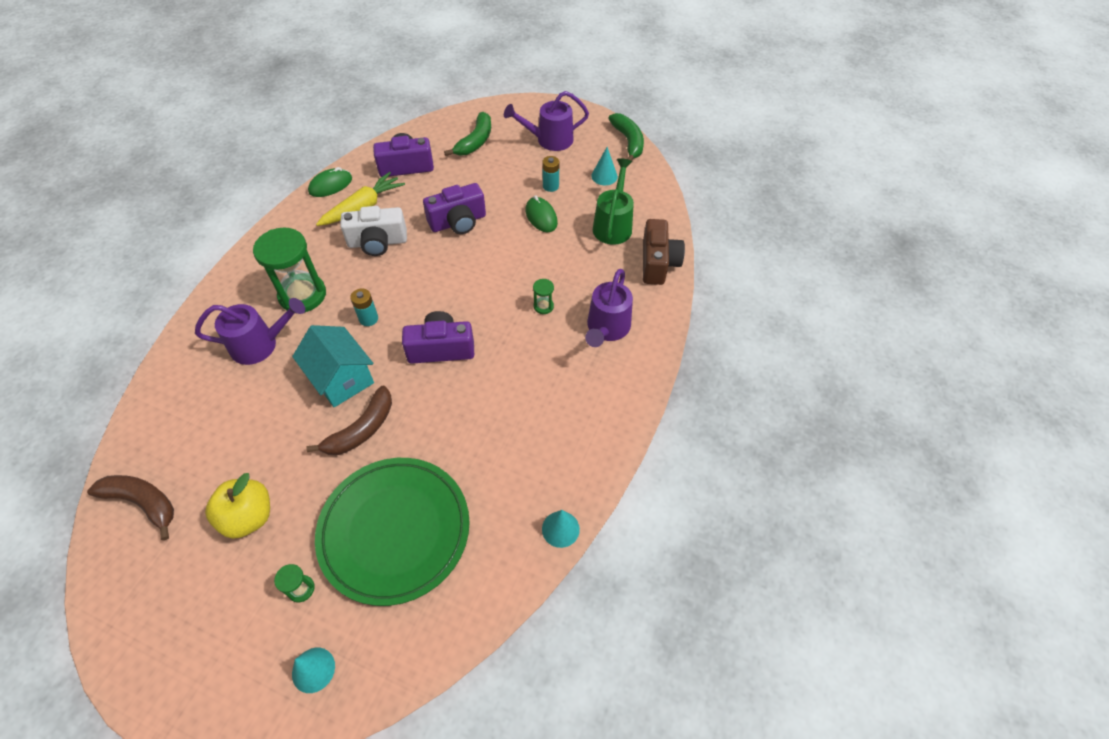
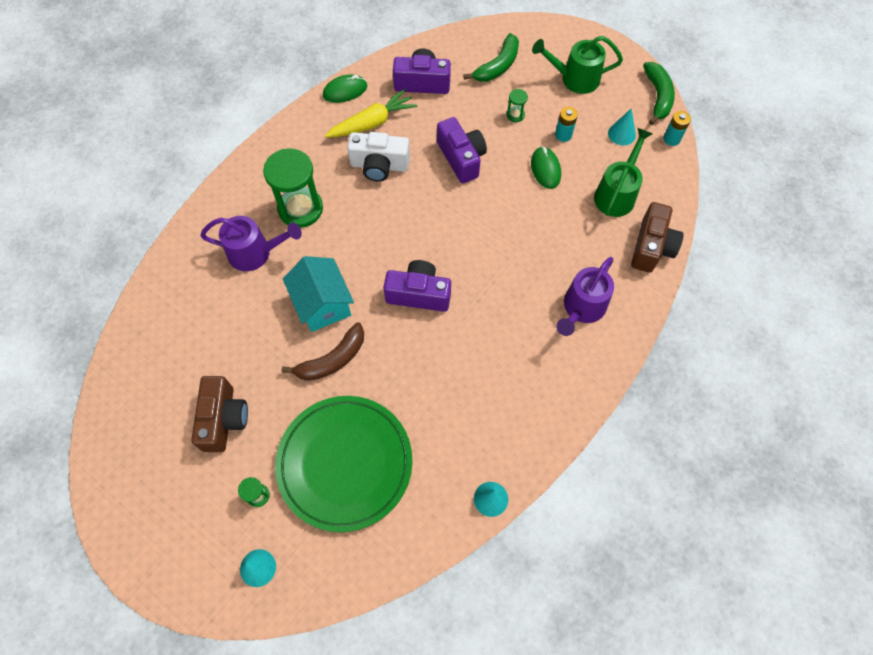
camera: 15 degrees right, 10 degrees up
brown banana [87,475,174,540] -> none
yellow apple [205,473,270,539] -> brown camera [191,376,248,452]
turquoise battery [350,288,378,326] -> turquoise battery moved to [664,111,691,146]
purple camera [423,183,486,234] -> purple camera turned 105 degrees counterclockwise [437,117,487,183]
purple watering can [504,91,589,151] -> green watering can [532,36,623,94]
green hourglass [533,279,554,314] -> green hourglass moved to [507,89,528,122]

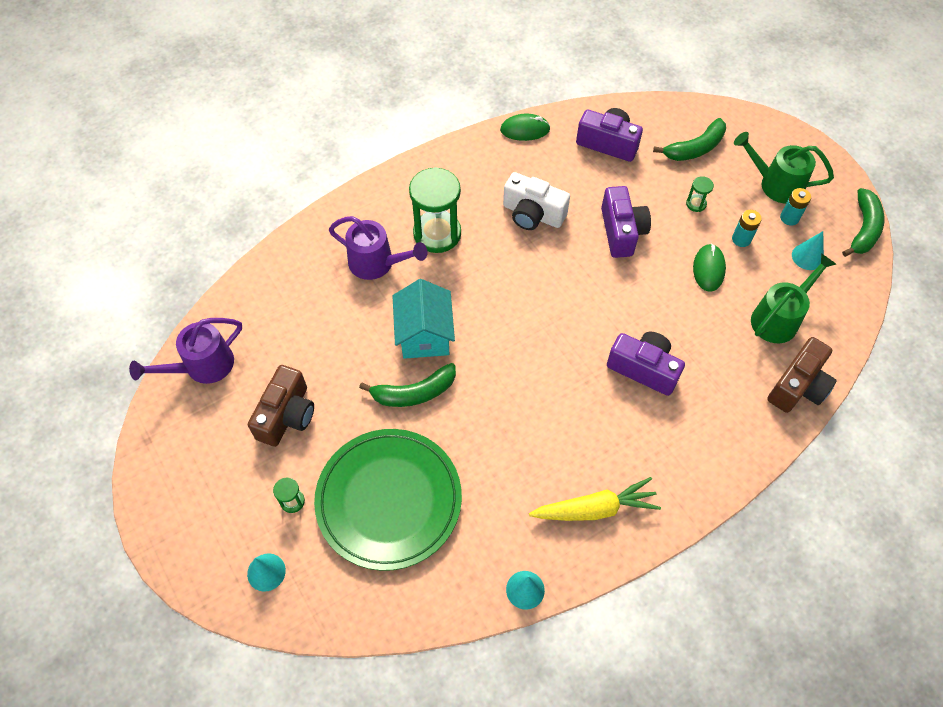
camera: 20 degrees right, 5 degrees down
brown banana [281,322,364,381] -> green banana [359,363,456,407]
yellow carrot [325,89,418,137] -> yellow carrot moved to [529,477,661,521]
purple camera [383,260,451,312] -> purple camera moved to [607,332,685,396]
purple watering can [556,257,614,336] -> purple watering can moved to [129,318,242,384]
turquoise battery [664,111,691,146] -> turquoise battery moved to [780,188,811,225]

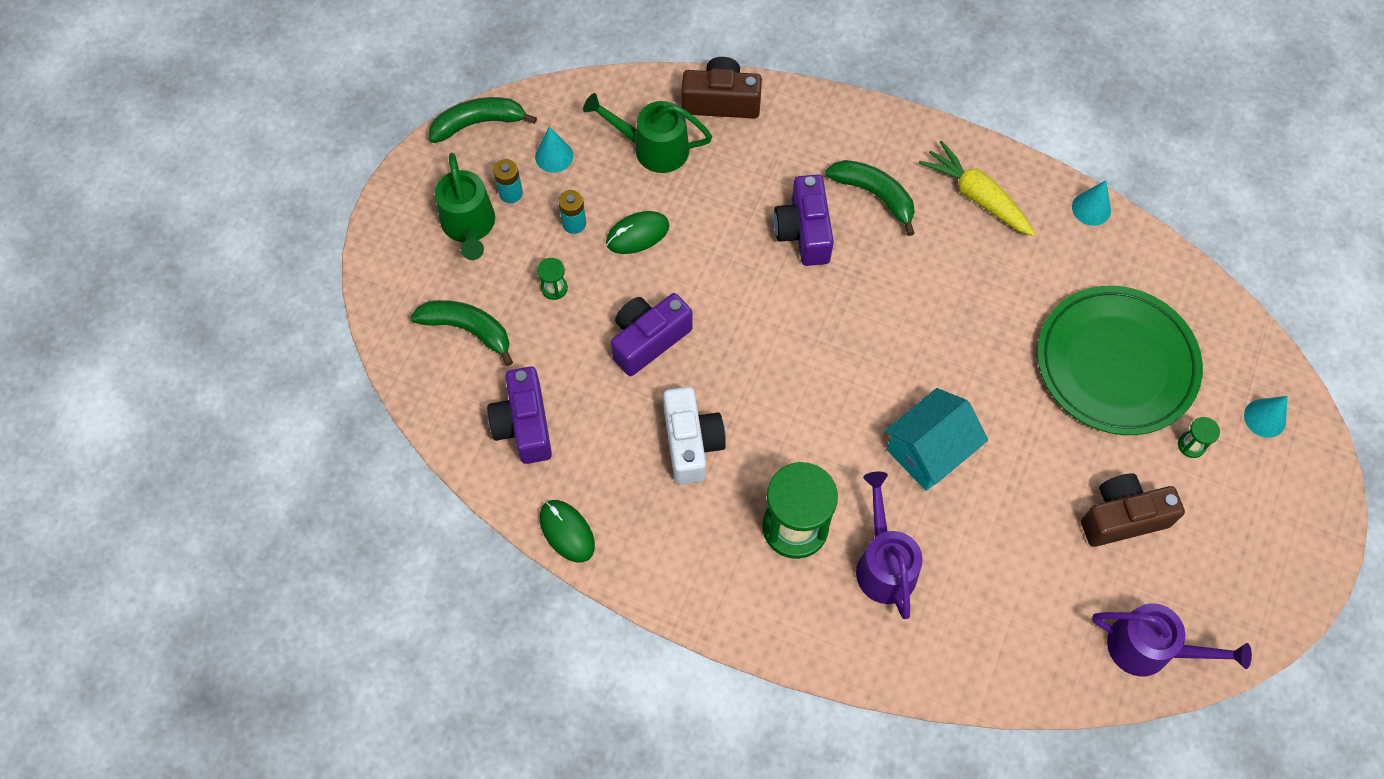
camera: 125 degrees left, 5 degrees up
green banana [359,363,456,407] -> green banana moved to [825,160,915,236]

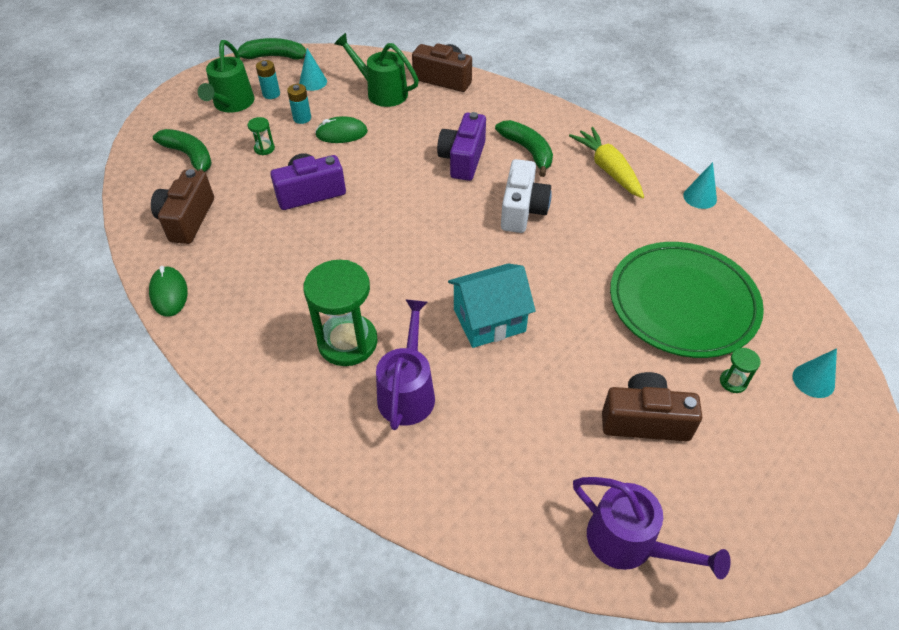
camera: 20 degrees right, 15 degrees down
purple camera [487,367,552,464] -> brown camera [151,169,214,244]
white camera [663,387,726,485] -> white camera moved to [501,159,552,233]

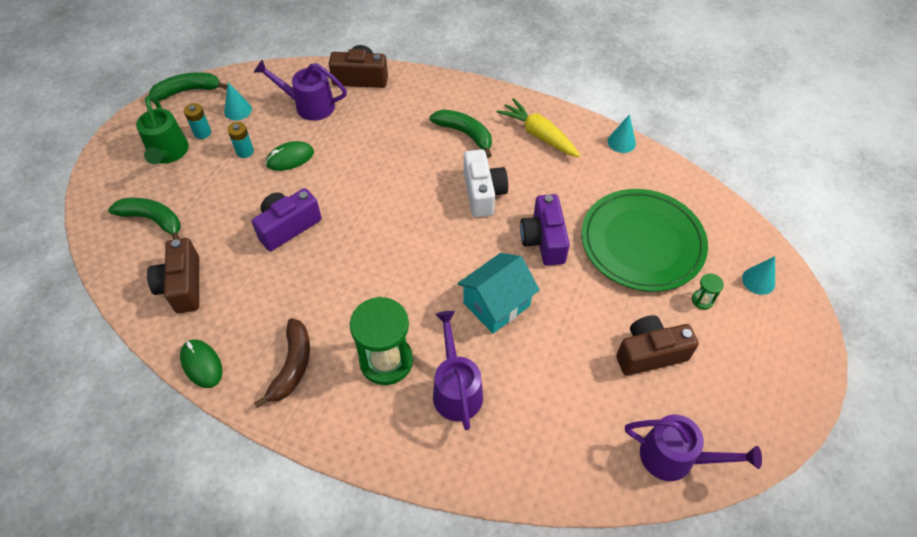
camera: 20 degrees left, 5 degrees up
green hourglass [248,117,275,155] -> none
green watering can [334,33,419,107] -> purple watering can [254,60,347,121]
purple camera [437,112,486,181] -> purple camera moved to [520,194,570,266]
none -> brown banana [254,318,310,408]

